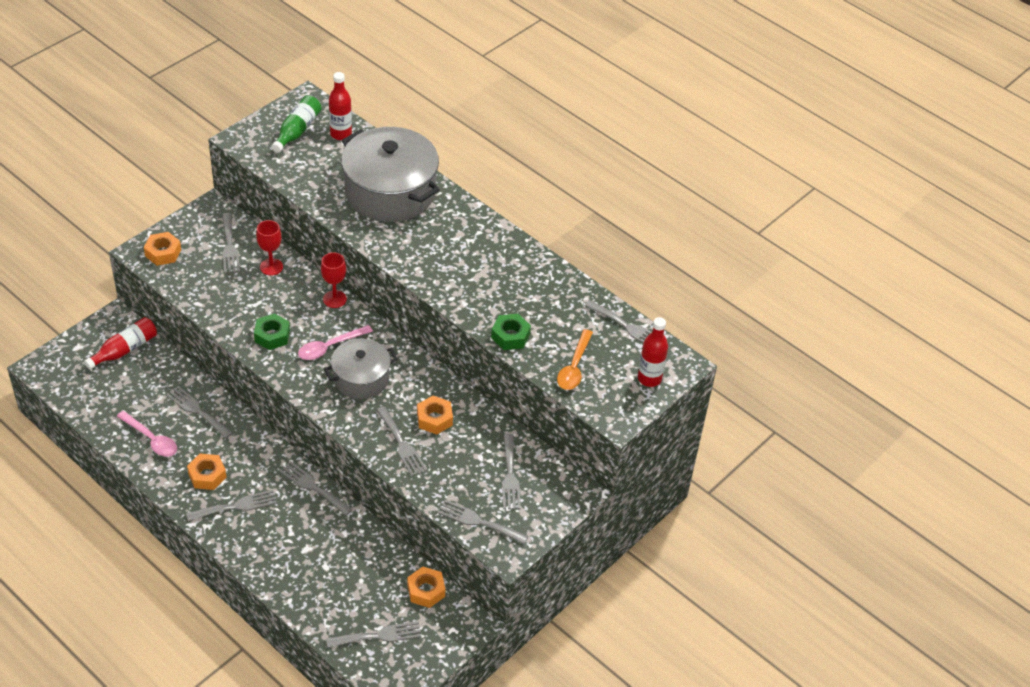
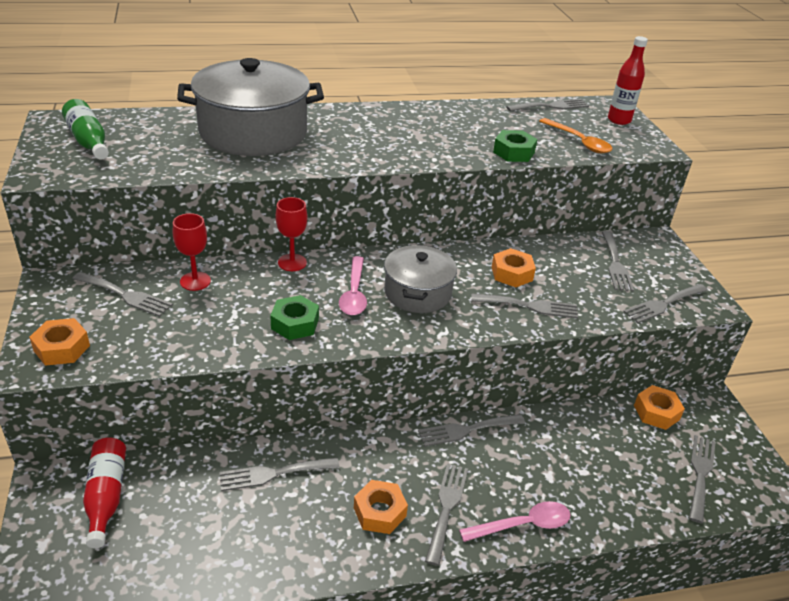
camera: 55 degrees left, 10 degrees down
pink spoon [116,411,177,457] -> pink spoon moved to [459,501,571,542]
red bottle [329,72,352,140] -> none
grey fork [502,434,521,509] -> grey fork turned 60 degrees clockwise [602,231,634,291]

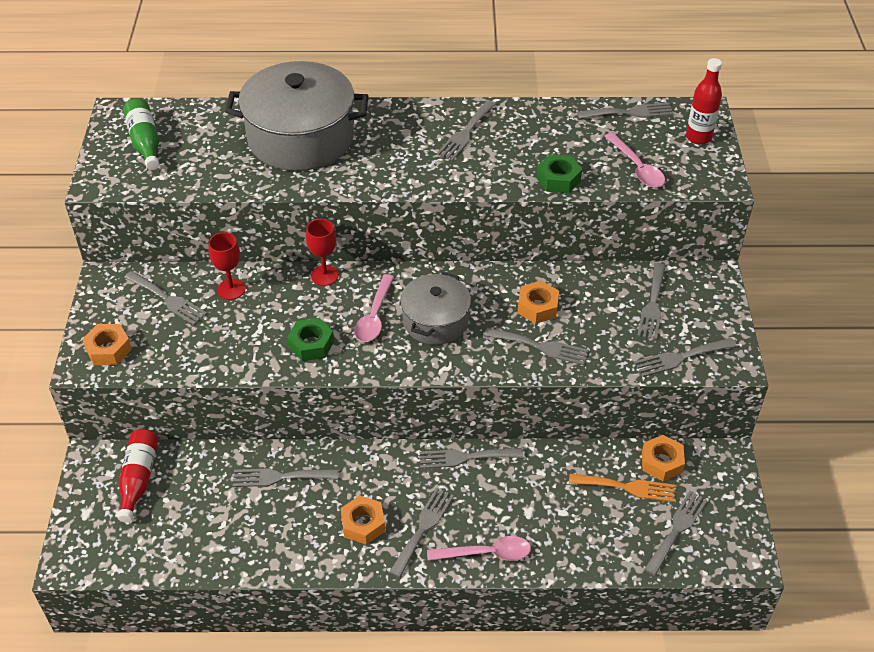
camera: 15 degrees right, 10 degrees up
orange spoon [539,118,612,153] -> pink spoon [605,132,665,188]
none -> grey fork [437,100,496,161]
none -> orange fork [569,474,675,502]

